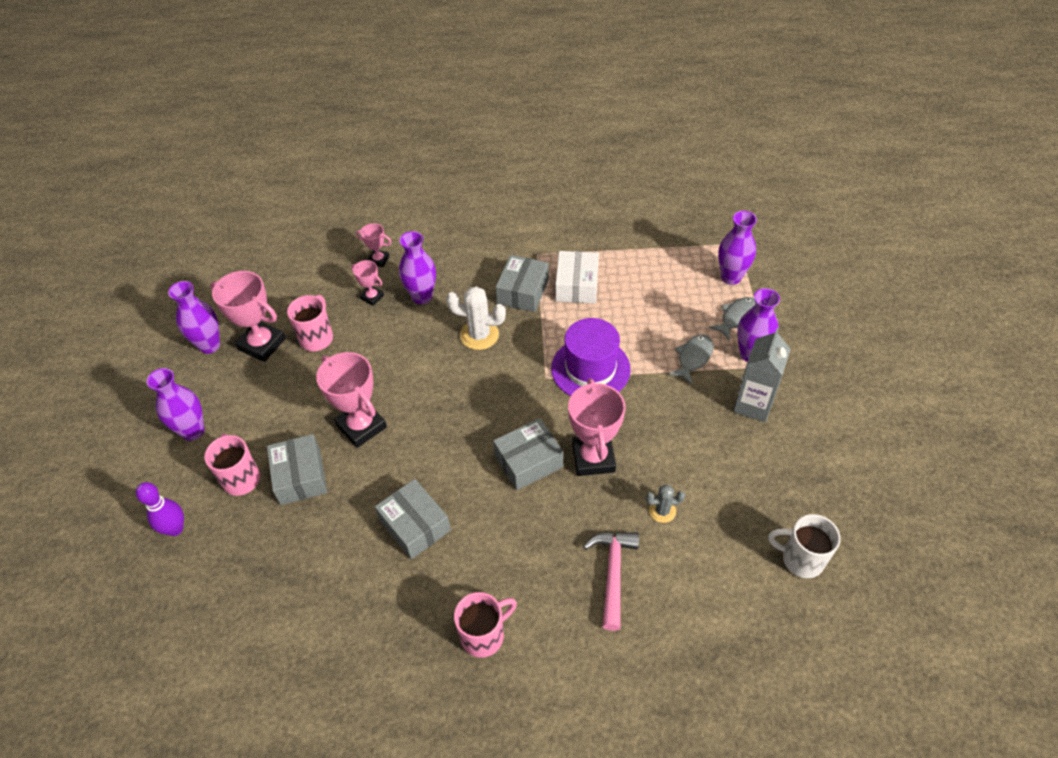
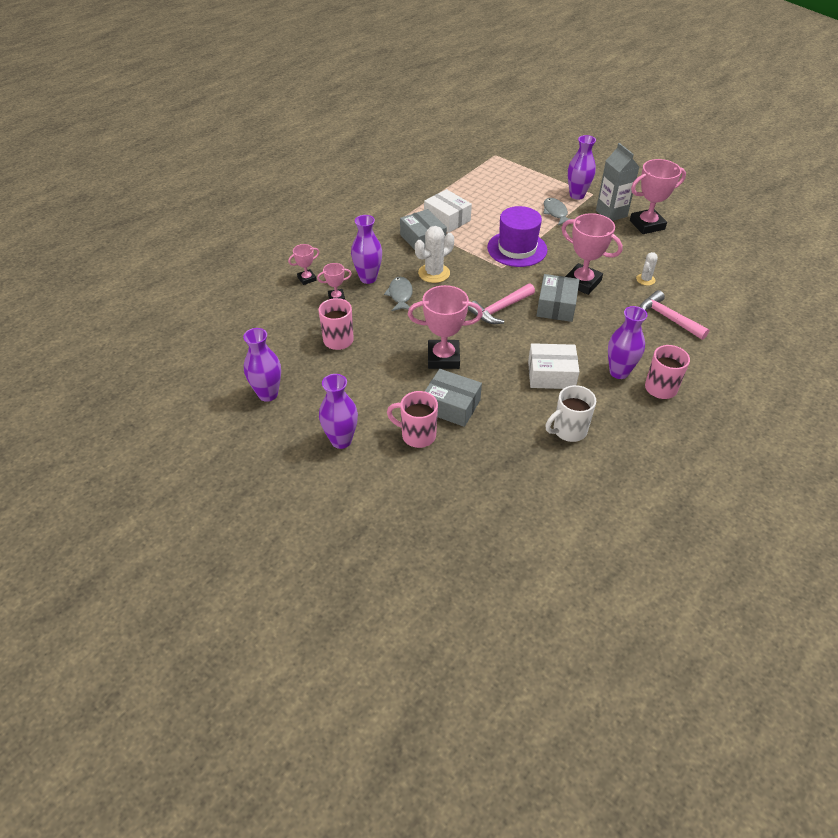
camera: 50 degrees left, 5 degrees down
purple bowling pin [136,482,184,536] -> none
pink trophy [210,271,286,362] -> pink trophy moved to [630,159,686,234]
grey box [375,479,451,559] -> white box [528,343,580,389]
grey cactus [646,485,685,523] -> white cactus [636,252,658,286]
grey fish [709,297,755,340] -> grey fish moved to [384,277,413,311]
purple vase [718,211,757,285] -> purple vase moved to [608,306,647,379]
white mug [768,514,840,578] -> white mug moved to [546,385,596,442]
none -> pink hammer [468,283,535,324]

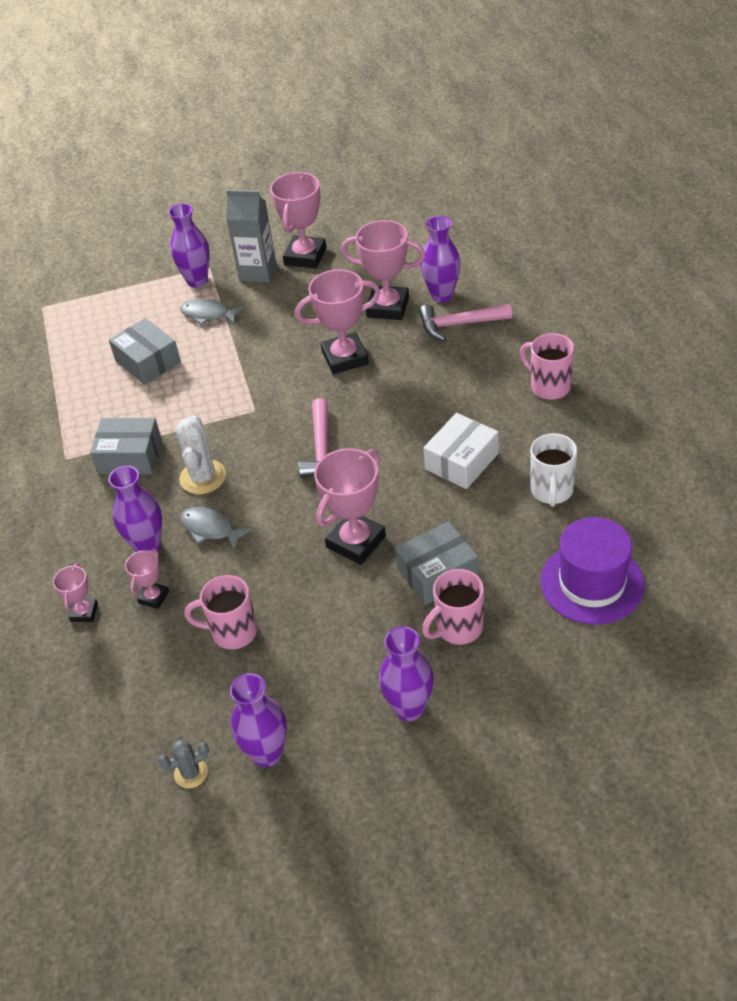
camera: 50 degrees left, 0 degrees up
white box [424,189,472,233] -> none
purple hat [487,206,548,267] -> purple hat moved to [540,517,645,625]
grey box [537,274,579,322] -> grey box moved to [109,318,181,384]
purple vase [608,306,647,379] -> purple vase moved to [420,216,461,303]
white cactus [636,252,658,286] -> pink trophy [341,220,425,320]
none -> grey cactus [158,739,209,788]

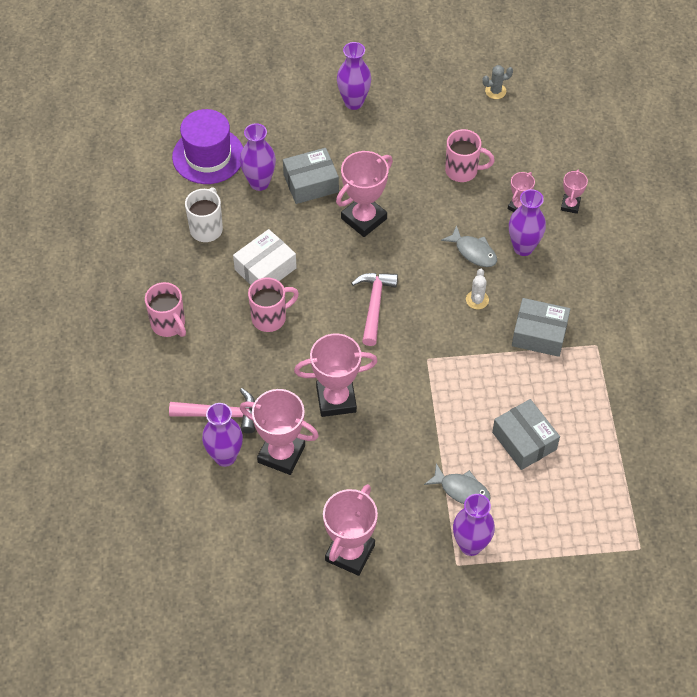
camera: 175 degrees left, 10 degrees up
white cactus [176,415,226,494] -> white cactus [466,269,489,309], size x0.59
grey carton [226,190,276,282] -> none
purple vase [230,673,287,767] -> purple vase moved to [240,123,276,191]
pink mug [422,569,484,645] -> pink mug moved to [248,277,299,332]

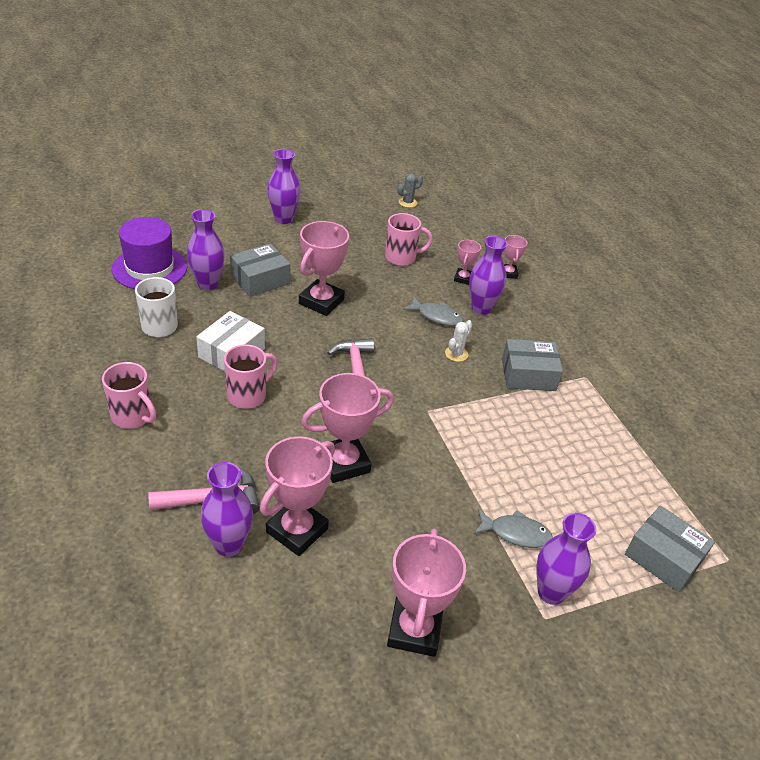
camera: 20 degrees left, 15 degrees down
pink trophy [240,389,319,475] -> pink trophy turned 60 degrees counterclockwise [260,436,335,556]
white cactus [466,269,489,309] -> white cactus turned 45 degrees clockwise [445,320,473,362]
grey box [492,399,560,470] -> grey box moved to [625,505,715,592]

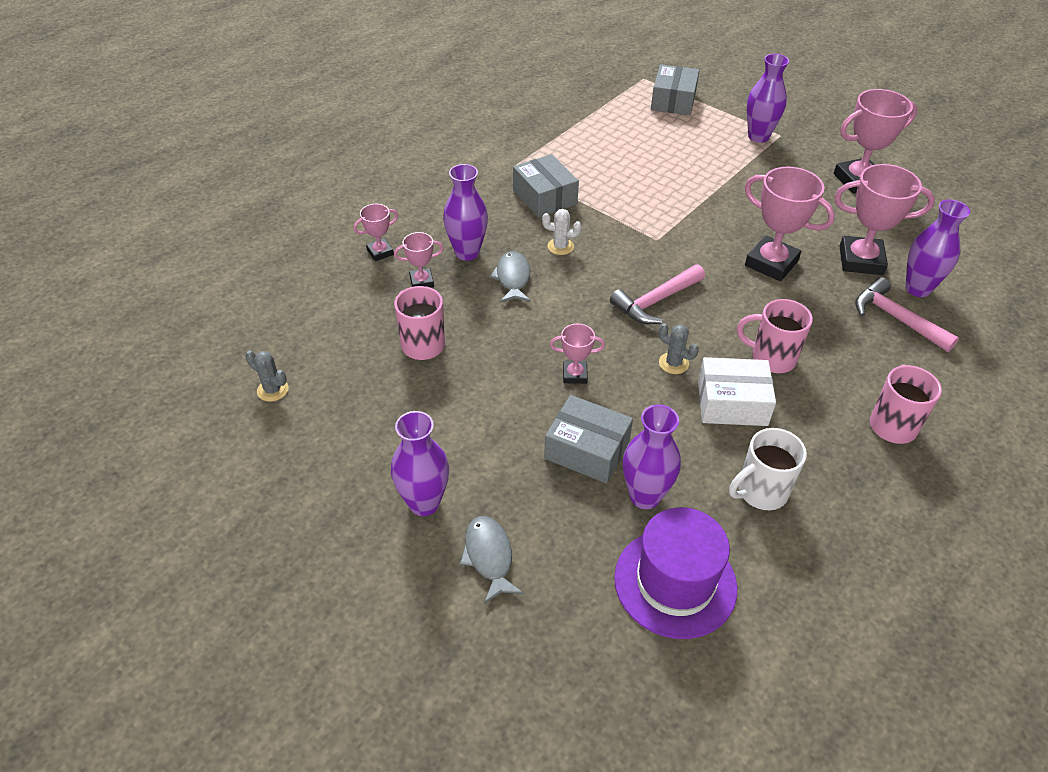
camera: 115 degrees left, 5 degrees up
pink trophy [299,221,349,316] -> pink trophy [550,323,605,384], size x0.52
grey fish [473,509,553,548] -> grey fish moved to [460,516,523,604]
none -> grey cactus [658,323,699,374]

